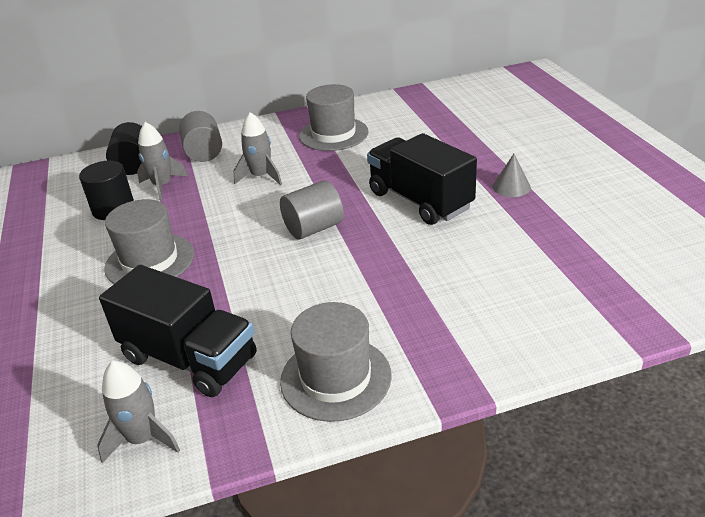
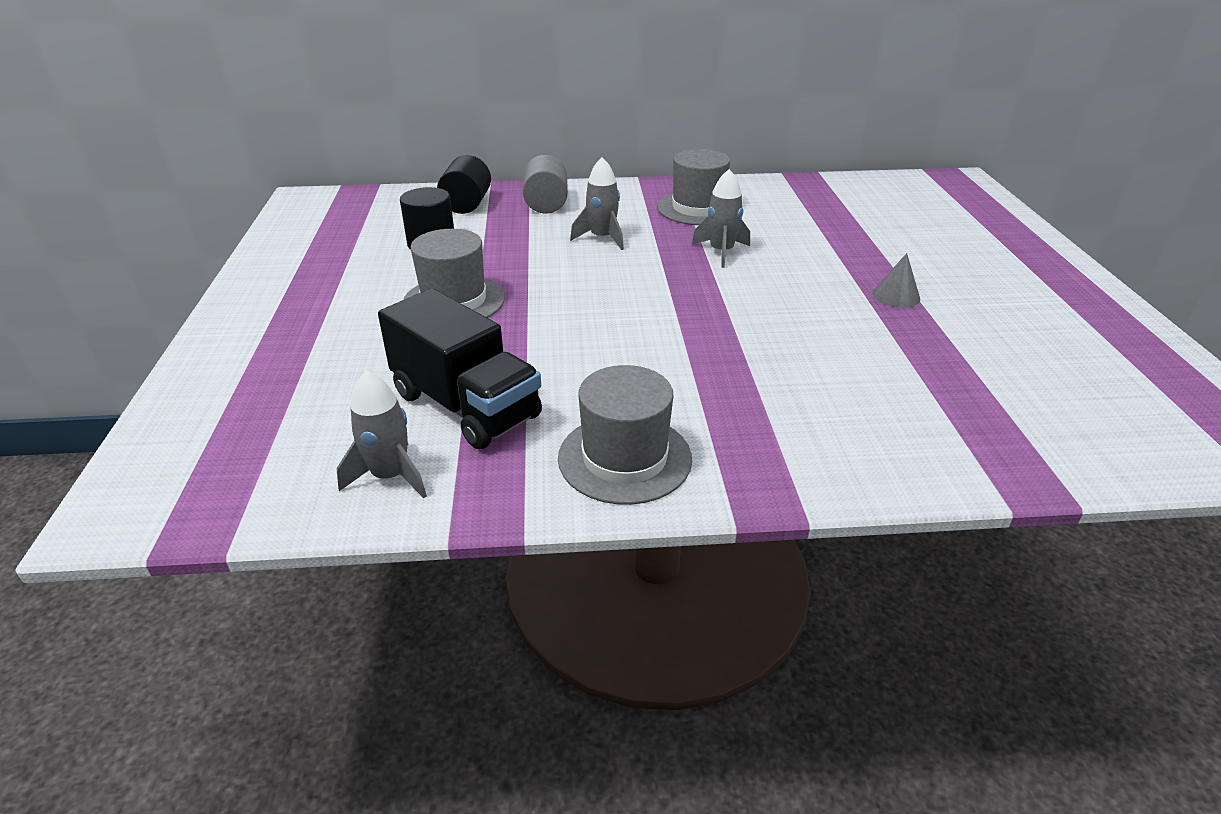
camera: 10 degrees right, 0 degrees up
grey rocket [137,122,188,201] -> grey rocket moved to [692,169,750,268]
grey cylinder [280,180,344,240] -> none
black truck [367,133,477,225] -> none

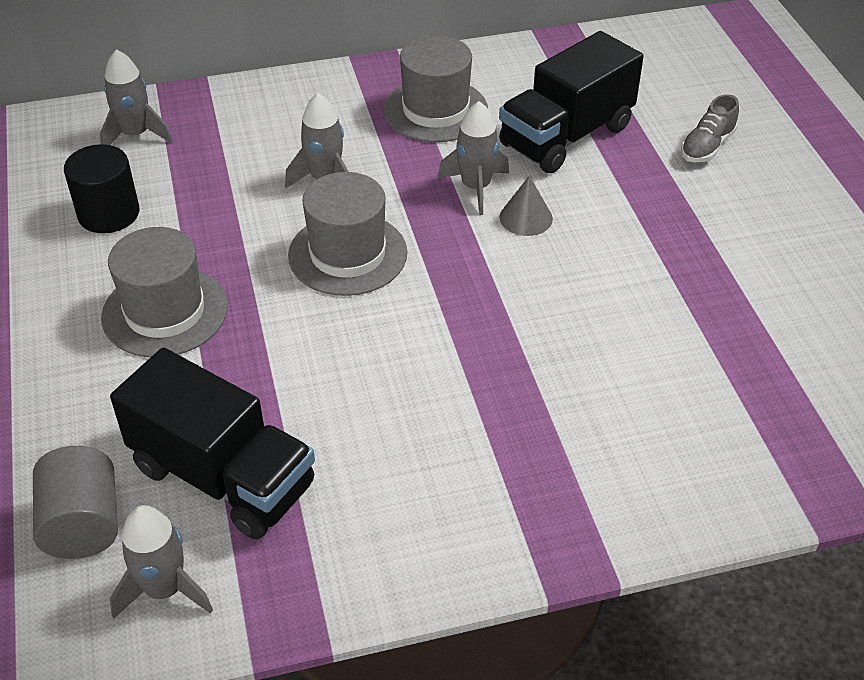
camera: 10 degrees left, 10 degrees up
black cylinder [437,155,491,214] -> grey rocket [100,49,172,145]
grey cylinder [523,155,568,214] -> grey cylinder moved to [33,446,118,559]
grey hat [558,365,692,505] -> grey hat moved to [288,172,407,296]
grey cone [872,253,920,308] -> grey cone moved to [500,176,553,236]
none -> black truck [499,31,644,173]
none -> grey shoe [681,94,739,162]

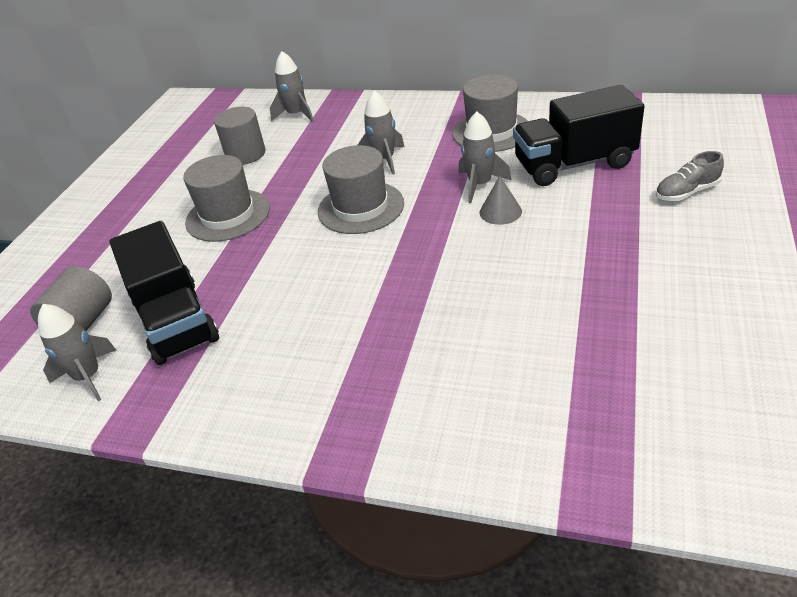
camera: 35 degrees right, 5 degrees down
black cylinder [64,144,139,233] -> grey cylinder [214,107,265,165]

